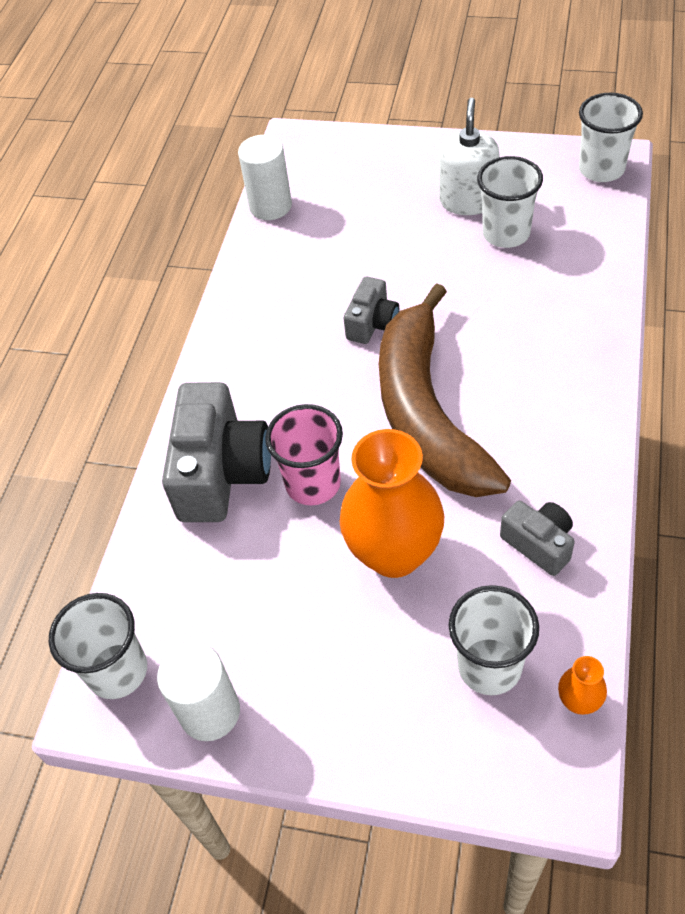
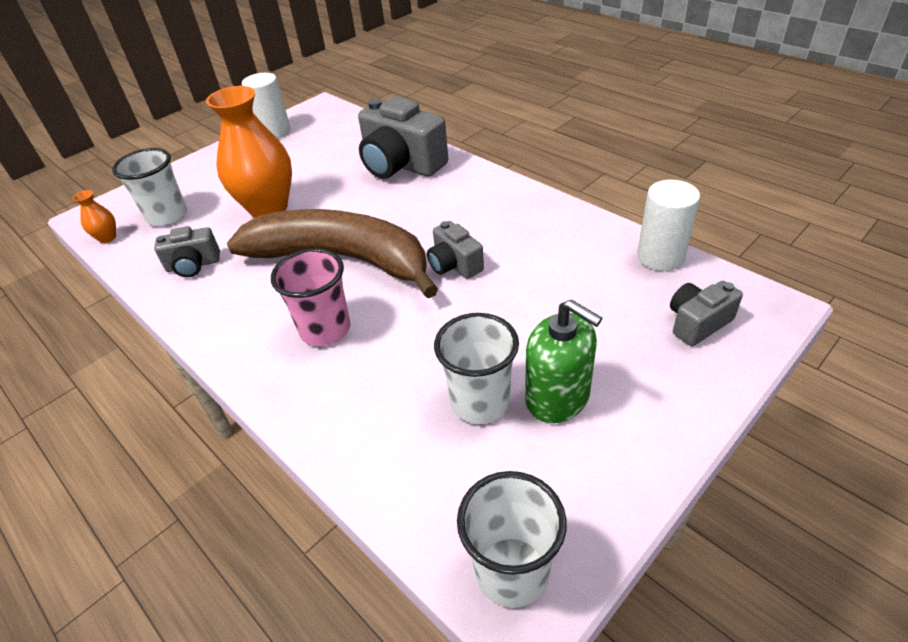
camera: 120 degrees right, 10 degrees down
white cup [49,593,147,699] -> none
pink cup [265,404,343,505] -> pink cup moved to [271,248,350,346]
white soap dispenser [439,98,500,215] -> green soap dispenser [525,299,602,423]
none -> grey camera [670,281,743,346]

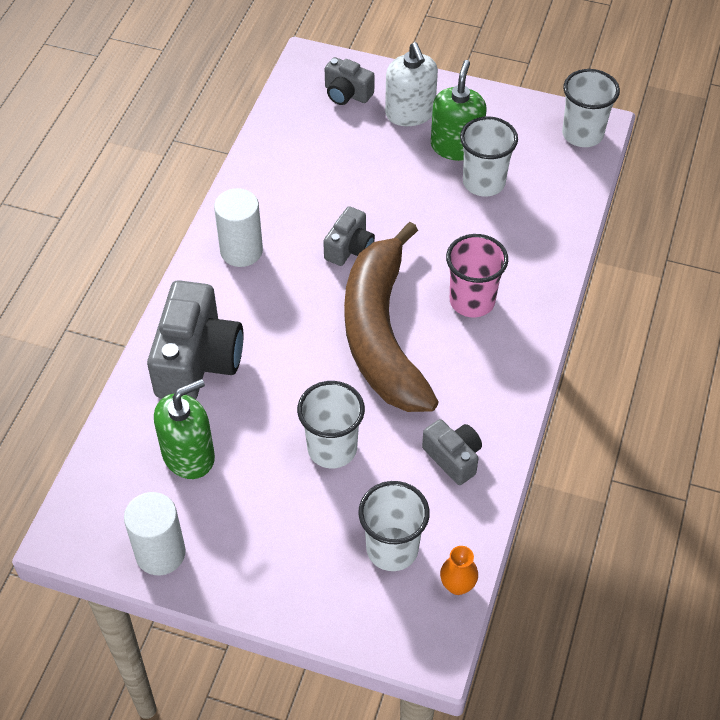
camera: 120 degrees left, 10 degrees up
orange vase [206,86,292,218] -> white cup [297,381,365,468]
white cylinder [637,180,700,271] -> white cylinder moved to [214,188,263,267]
none -> green soap dispenser [154,379,215,479]
none -> white soap dispenser [385,42,438,126]

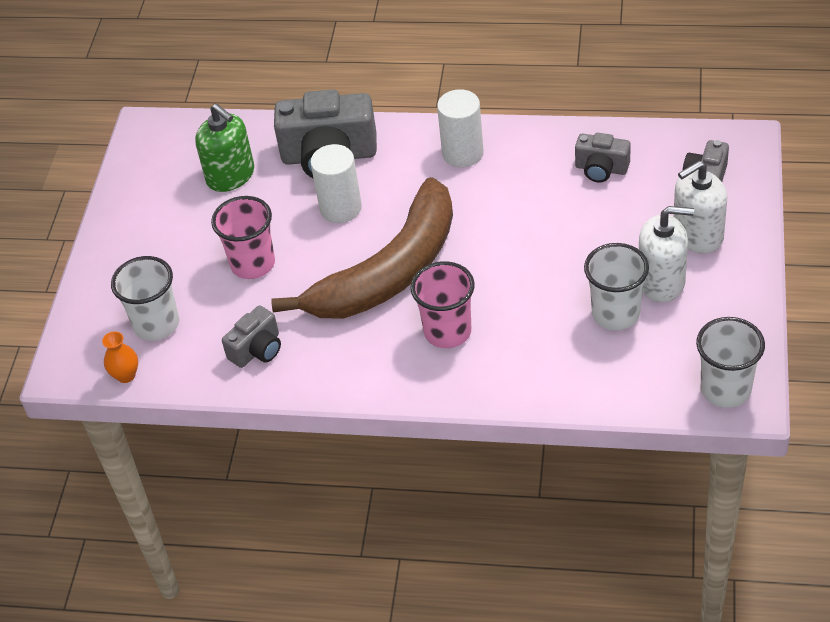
camera: 85 degrees right, 5 degrees down
white cylinder [124,492,186,575] -> white cylinder moved to [310,144,362,223]
white cup [297,381,365,468] -> pink cup [211,196,275,279]
grey camera [323,206,375,266] -> grey camera moved to [575,133,631,182]
brown banana [344,222,439,412] -> brown banana turned 150 degrees clockwise [272,177,453,319]
green soap dispenser [431,60,487,161] -> white soap dispenser [639,206,694,302]

